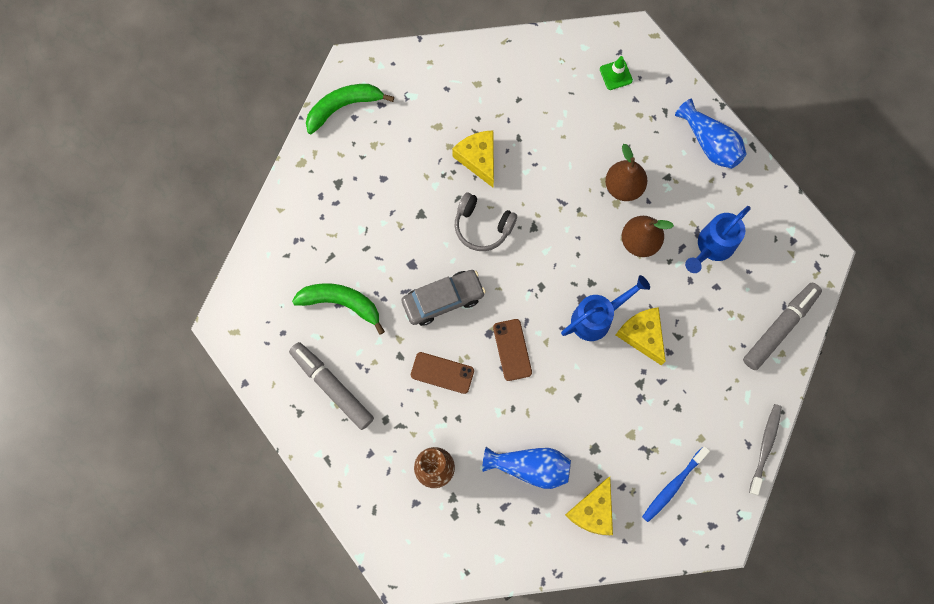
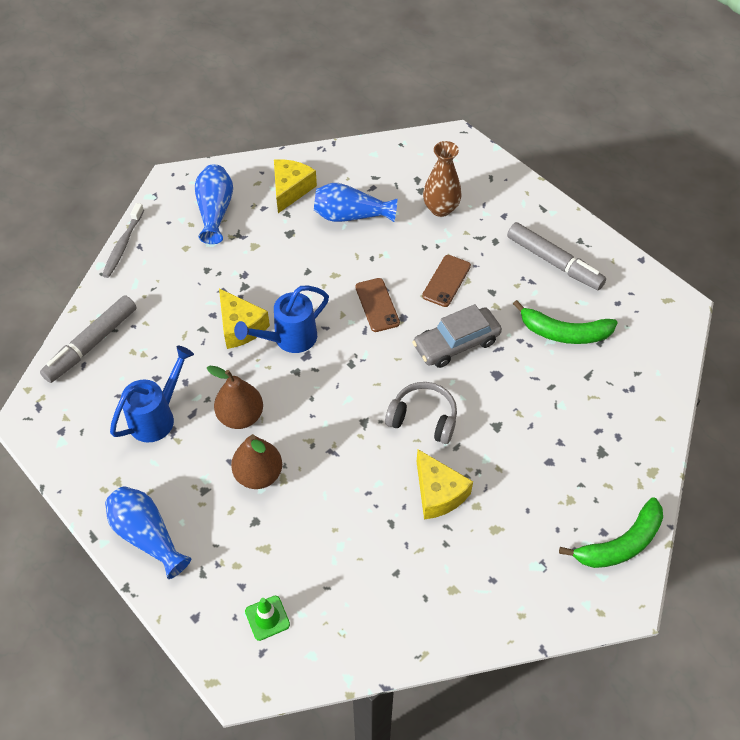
camera: 175 degrees right, 20 degrees down
brown phone [411,352,474,394] -> brown phone turned 75 degrees counterclockwise [422,255,471,307]
blue toothbrush [642,447,710,522] -> blue vase [195,164,233,244]

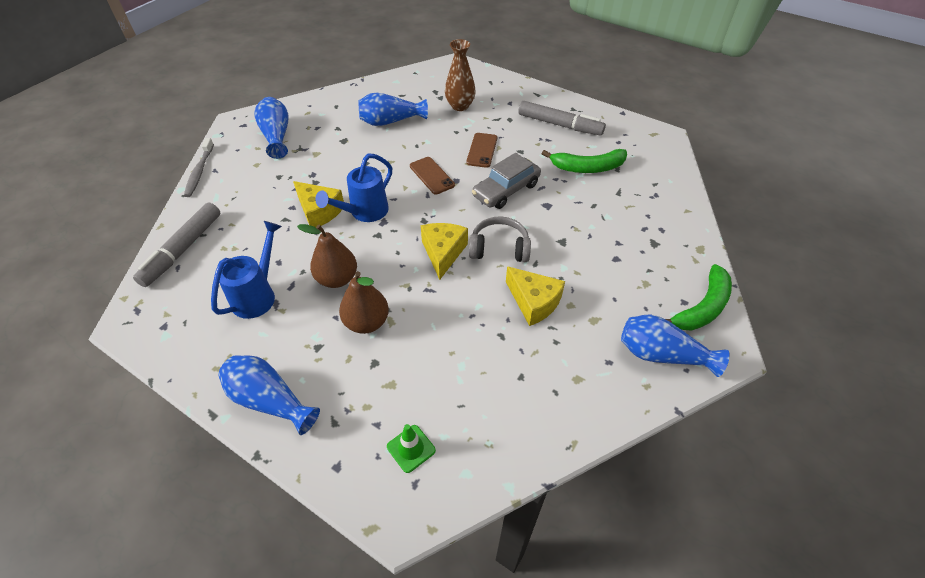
camera: 15 degrees left, 5 degrees down
yellow cheese [274,159,317,213] -> yellow cheese moved to [421,223,468,280]
none -> blue vase [621,314,730,377]

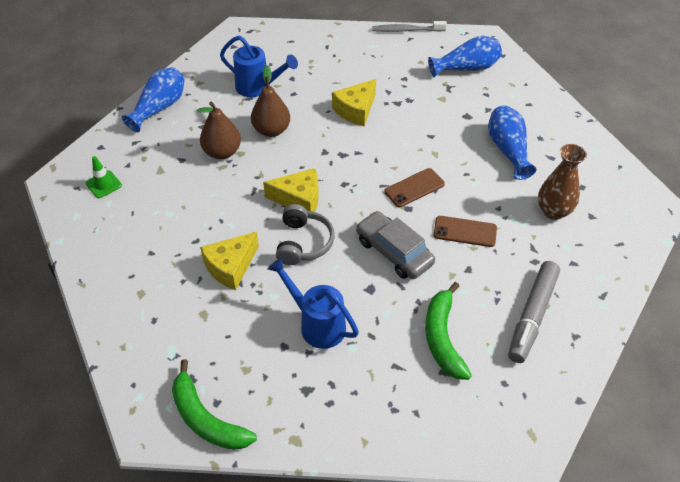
camera: 90 degrees right, 0 degrees up
grey marker [133,203,220,287] -> none
blue watering can [315,154,392,222] -> blue watering can moved to [267,257,359,349]
blue vase [621,314,730,377] -> none

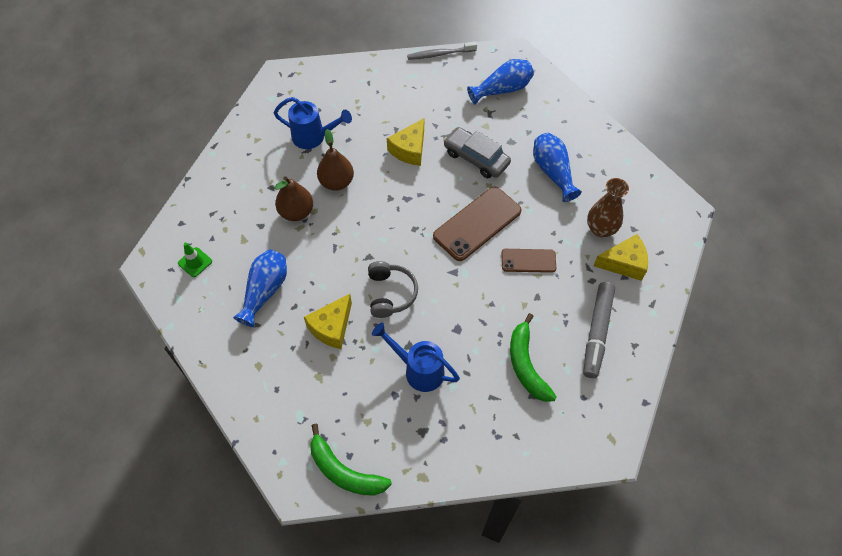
camera: 10 degrees left, 10 degrees up
blue vase [122,67,185,132] -> blue vase moved to [233,250,287,327]
yellow cheese [263,168,319,212] -> yellow cheese moved to [594,234,648,281]
grey car [356,211,435,279] -> grey car moved to [443,127,511,178]
brown phone [384,168,445,207] -> brown phone [433,186,522,261], size x1.71

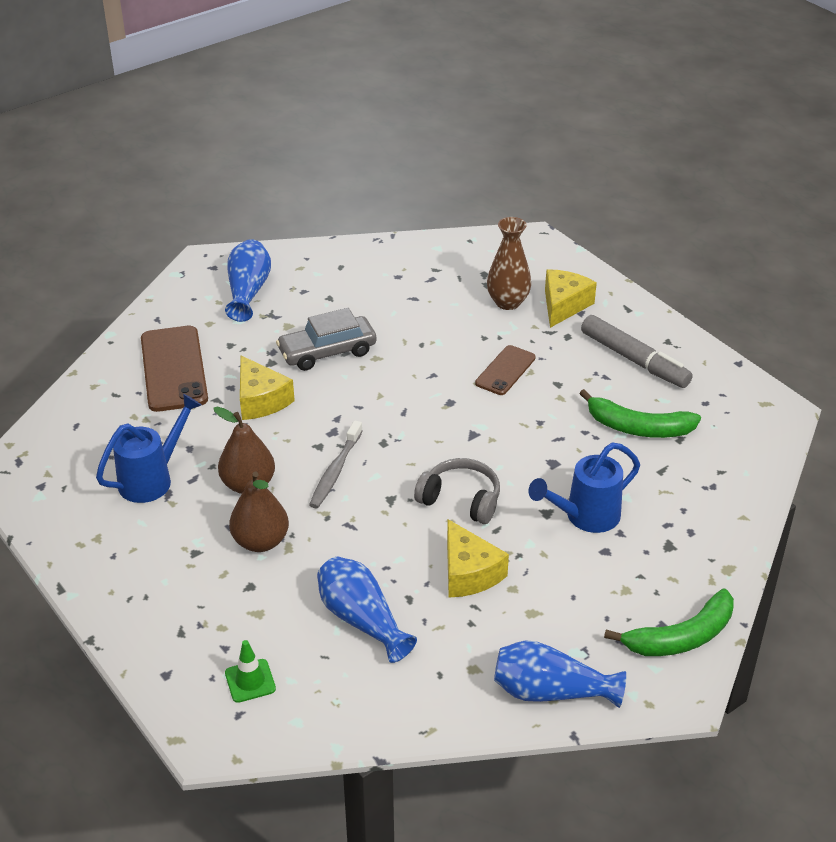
camera: 60 degrees left, 20 degrees down
grey toothbrush [407,41,477,60] -> grey toothbrush moved to [309,420,363,509]
brown phone [433,186,522,261] -> brown phone moved to [141,326,208,412]
blue vase [533,133,582,202] -> blue vase moved to [494,640,626,708]

